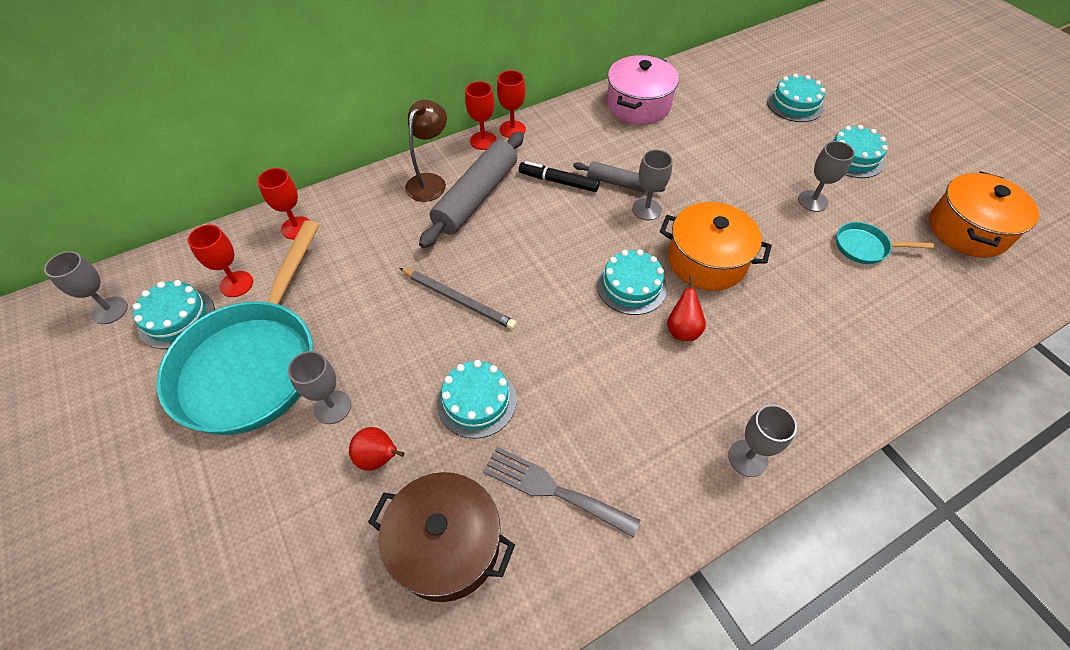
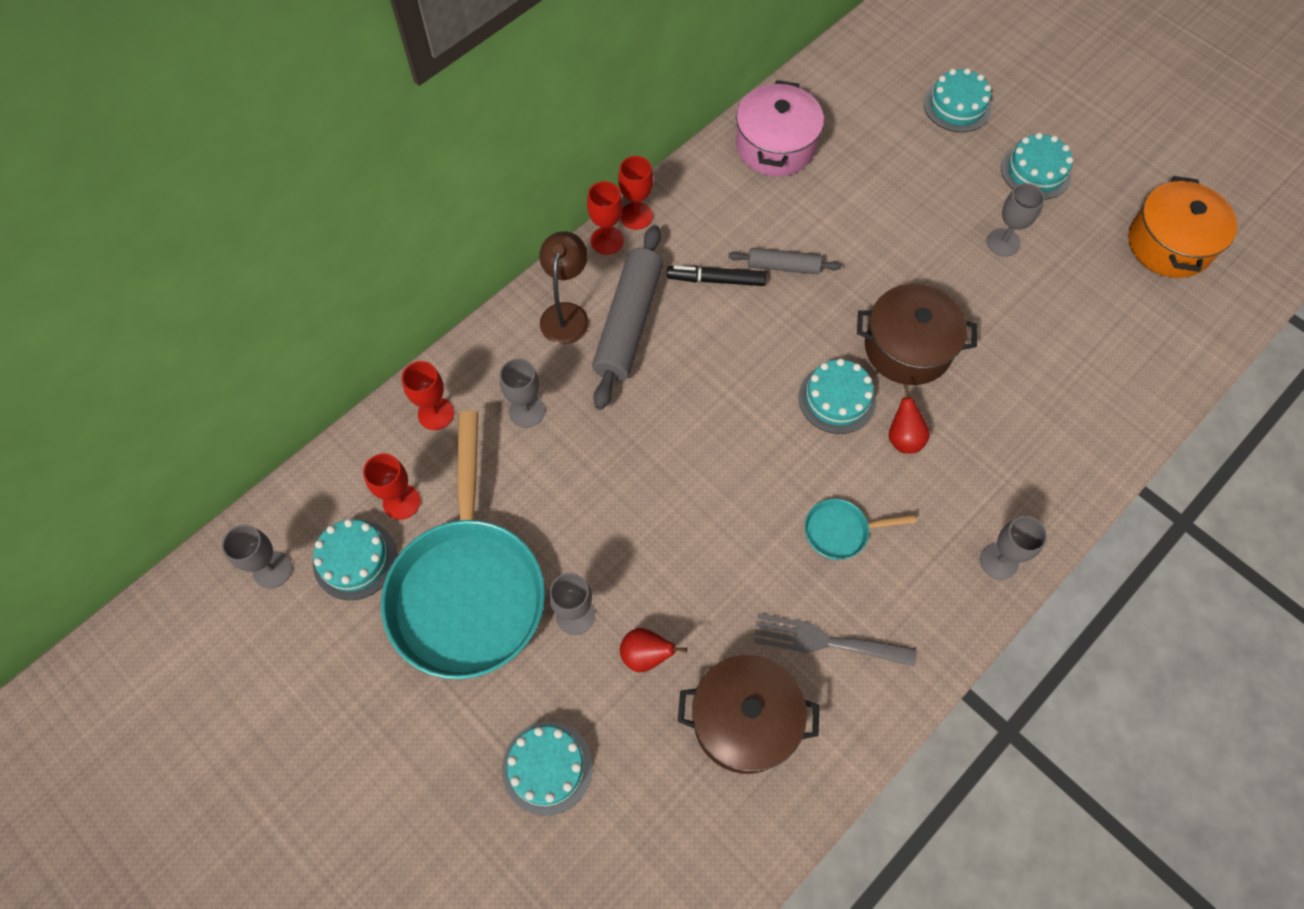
camera: 15 degrees left, 10 degrees up
grey pencil [399,268,517,330] -> none
turquoise cake [437,360,517,439] -> turquoise cake moved to [502,721,593,816]
grey goblet [632,150,673,220] -> grey goblet moved to [500,359,545,428]
orange pot [660,202,772,291] -> brown pot [857,284,977,385]
turquoise pan [836,222,934,264] -> turquoise pan moved to [804,499,916,560]

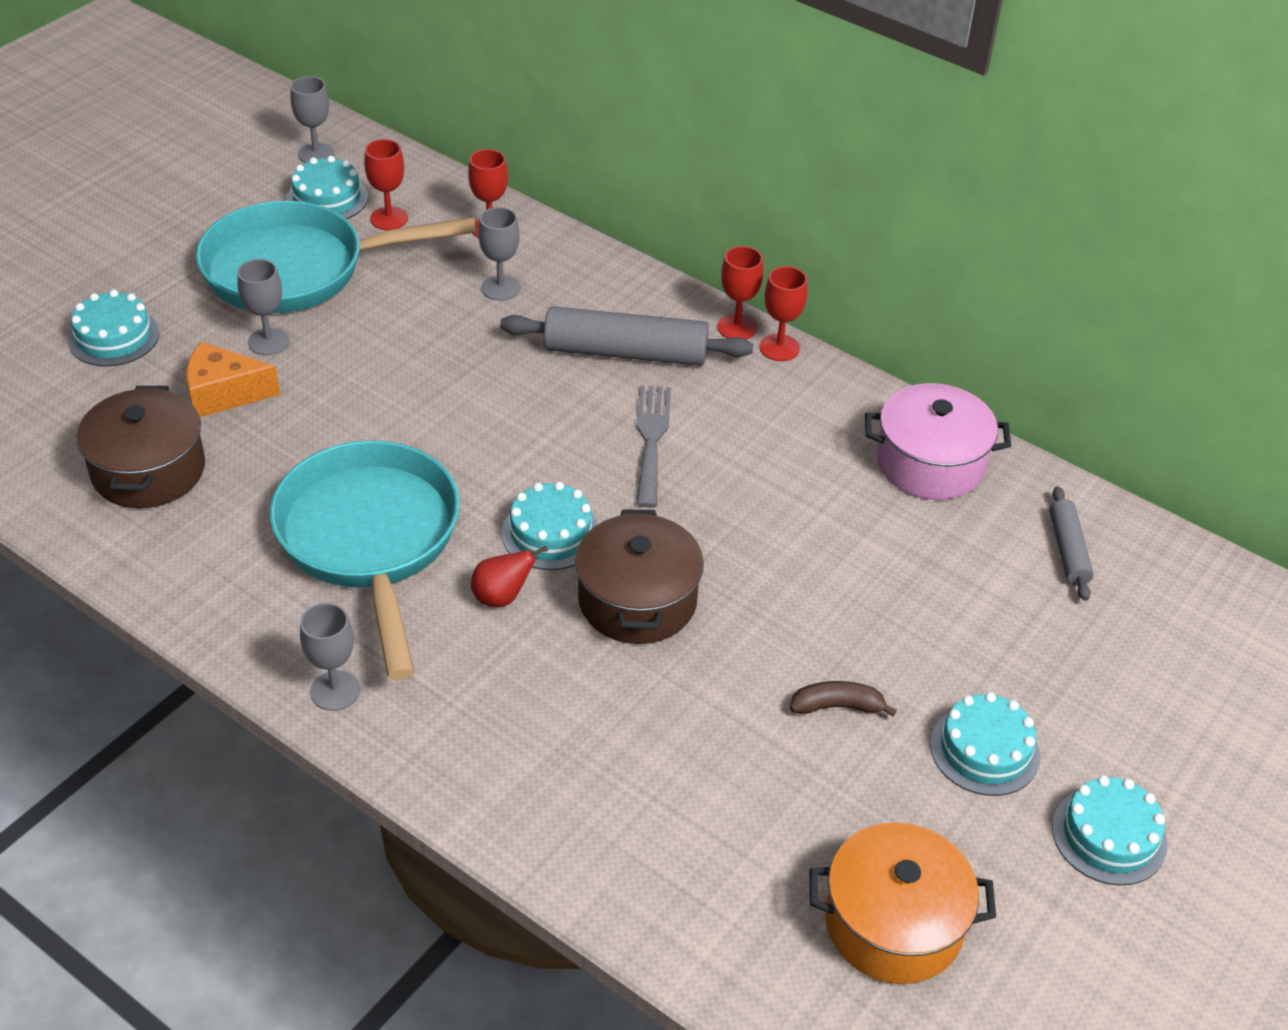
camera: 80 degrees right, 20 degrees down
brown lamp [539,231,589,344] -> none
red pear [620,628,687,672] -> orange cheese [186,342,280,417]
black marker [667,266,766,286] -> none
grey rolling pin [728,248,841,274] -> grey rolling pin moved to [1049,486,1094,601]
grey fork [754,613,917,667] -> grey fork moved to [636,385,671,508]
turquoise pan [804,499,916,560] -> turquoise pan [270,440,460,680], size x2.42
turquoise cake [924,68,992,132] -> turquoise cake moved to [1052,776,1167,885]
grey goblet [987,183,1045,257] -> brown banana [790,681,897,716]

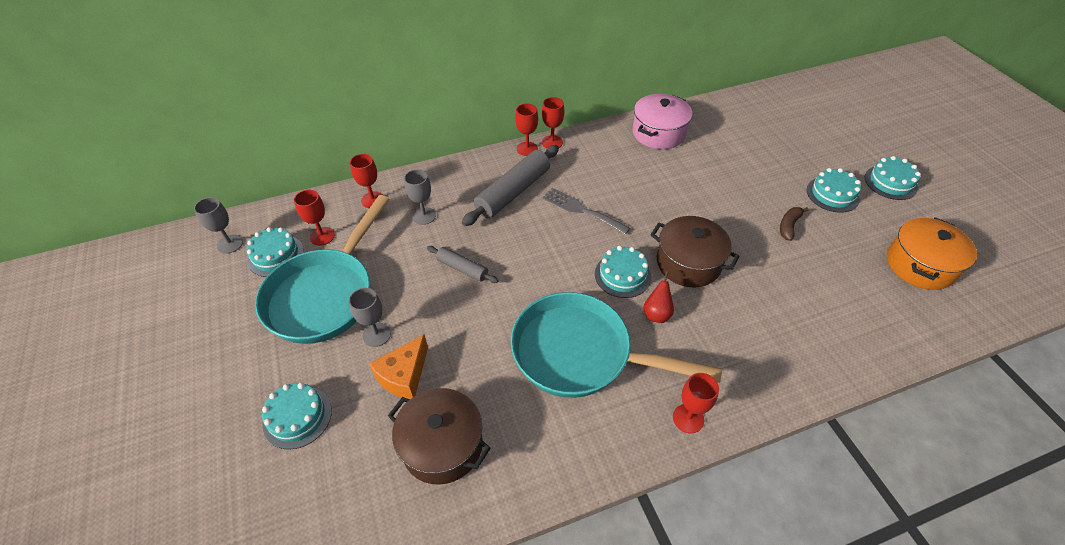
camera: 55 degrees left, 5 degrees up
grey goblet [300,603,360,711] -> red goblet [673,373,719,433]
grey rolling pin [1049,486,1094,601] -> grey rolling pin moved to [427,246,499,283]

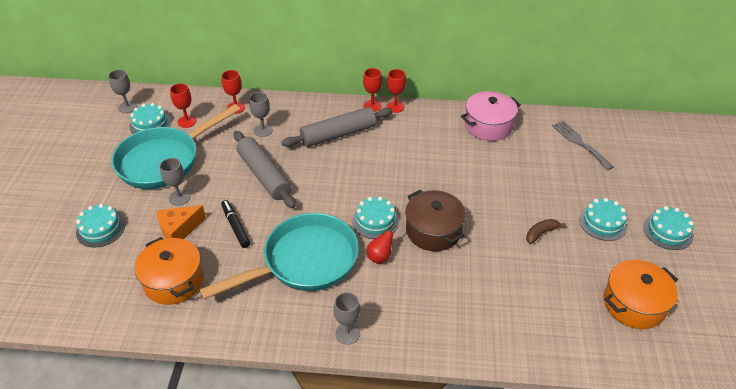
camera: 25 degrees right, 5 degrees down
brown pot [388,388,491,485] -> orange pot [135,237,204,305]
grey rolling pin [427,246,499,283] -> grey rolling pin [234,131,296,208], size x1.86
turquoise pan [510,292,722,398] -> turquoise pan turned 105 degrees clockwise [199,213,359,300]
grey fork [542,188,630,235] -> grey fork moved to [552,121,614,170]
red goblet [673,373,719,433] -> grey goblet [334,292,360,345]
none -> black marker [221,200,250,248]

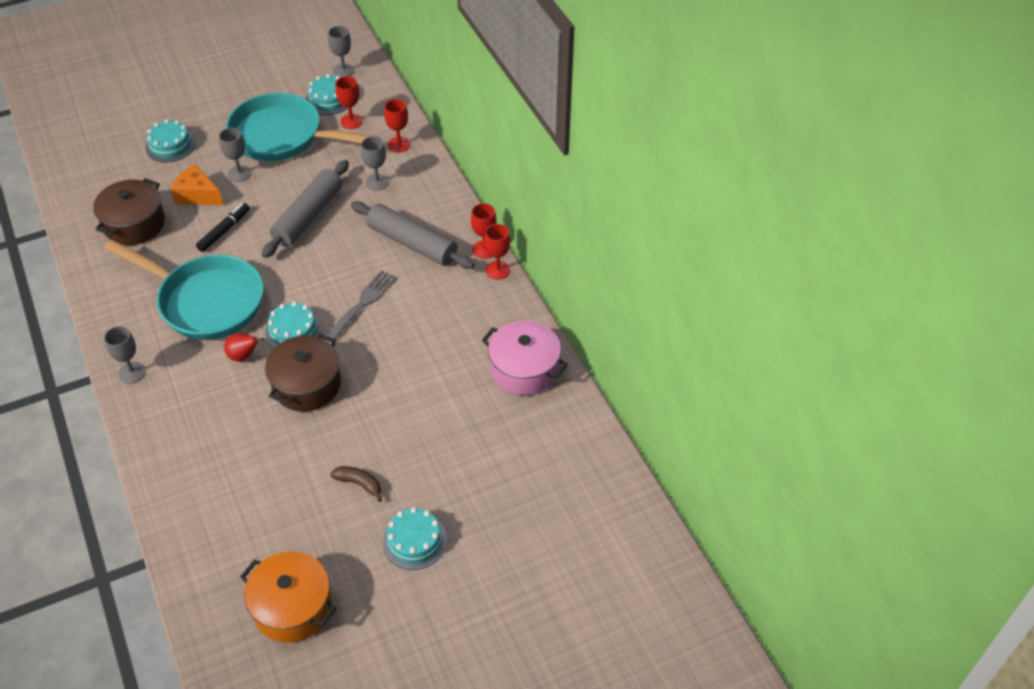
camera: 60 degrees right, 5 degrees up
orange pot [135,237,204,305] -> brown pot [93,178,165,245]
grey fork [552,121,614,170] -> grey fork moved to [326,270,397,340]
turquoise cake [643,206,694,250] -> none

